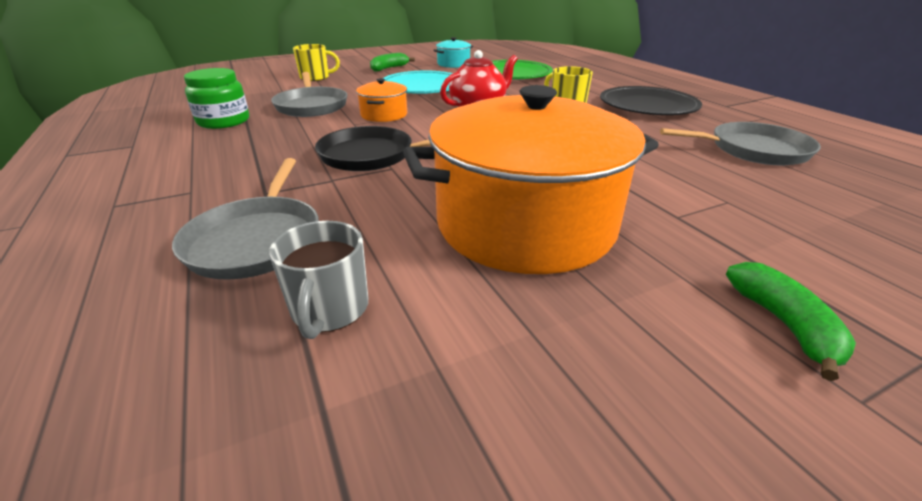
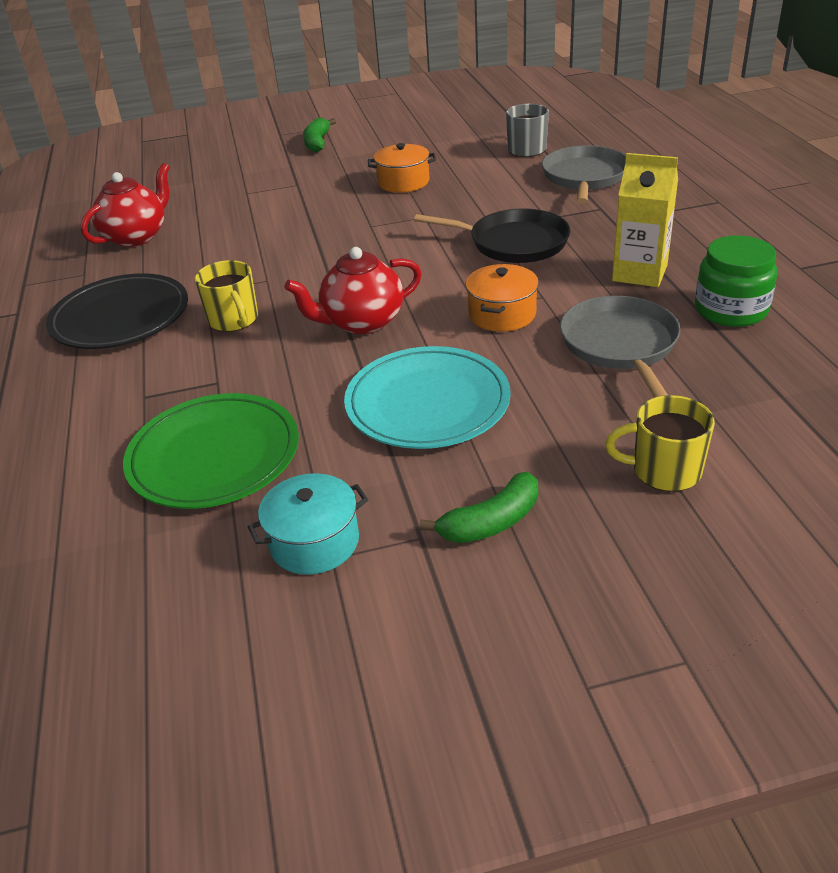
camera: 165 degrees left, 5 degrees up
orange pot [403,85,659,274] -> orange pot [368,143,436,193], size x0.43
grey pan [660,122,821,165] -> red teapot [81,163,170,247]
none -> yellow carton [612,153,678,287]

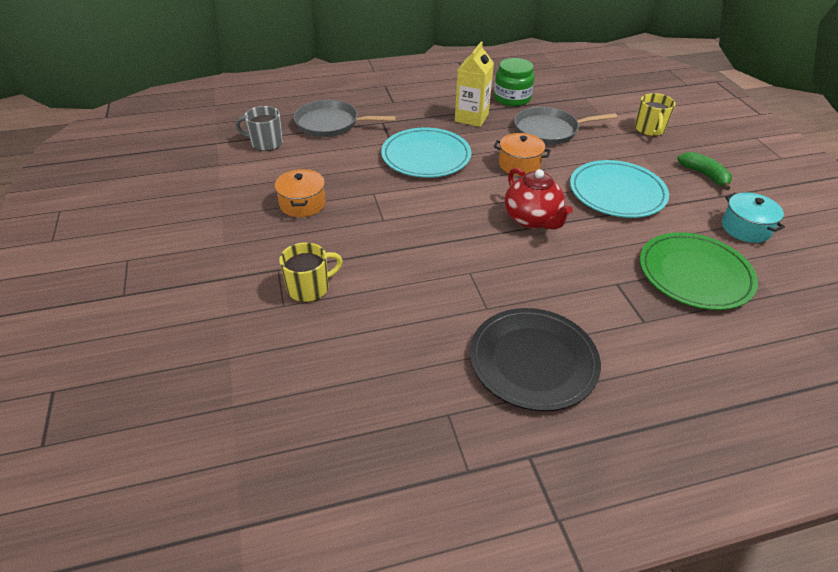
camera: 95 degrees left, 5 degrees up
red teapot [81,163,170,247] -> none
yellow mug [195,260,258,332] -> yellow mug moved to [279,242,343,302]
green banana [303,118,336,152] -> none
black pan [414,208,571,263] -> turquoise plate [381,128,471,178]

